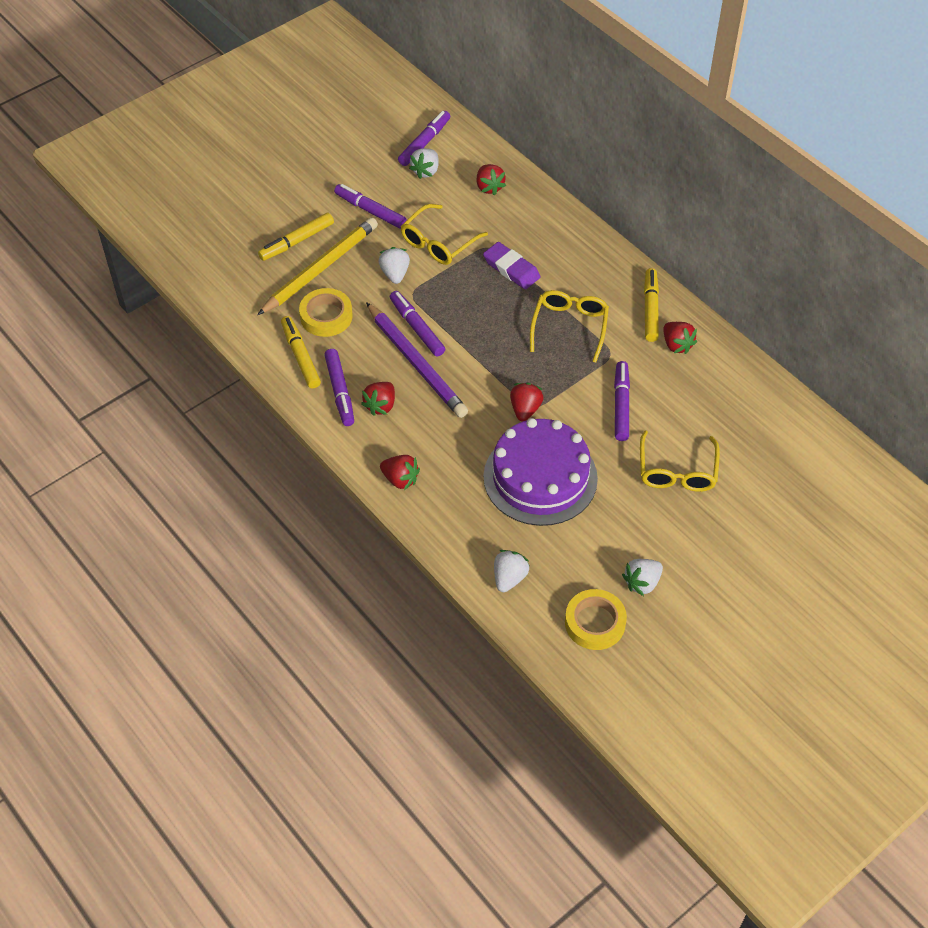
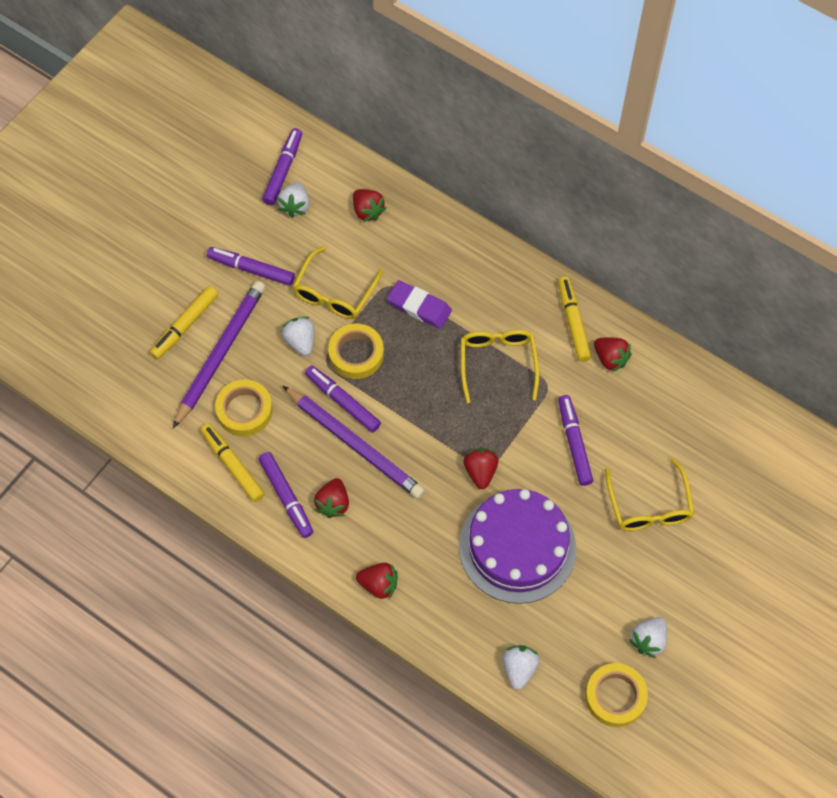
camera: 15 degrees left, 10 degrees up
yellow pencil [257,217,378,315] -> purple pencil [173,281,266,428]
none -> yellow tape [328,324,384,379]

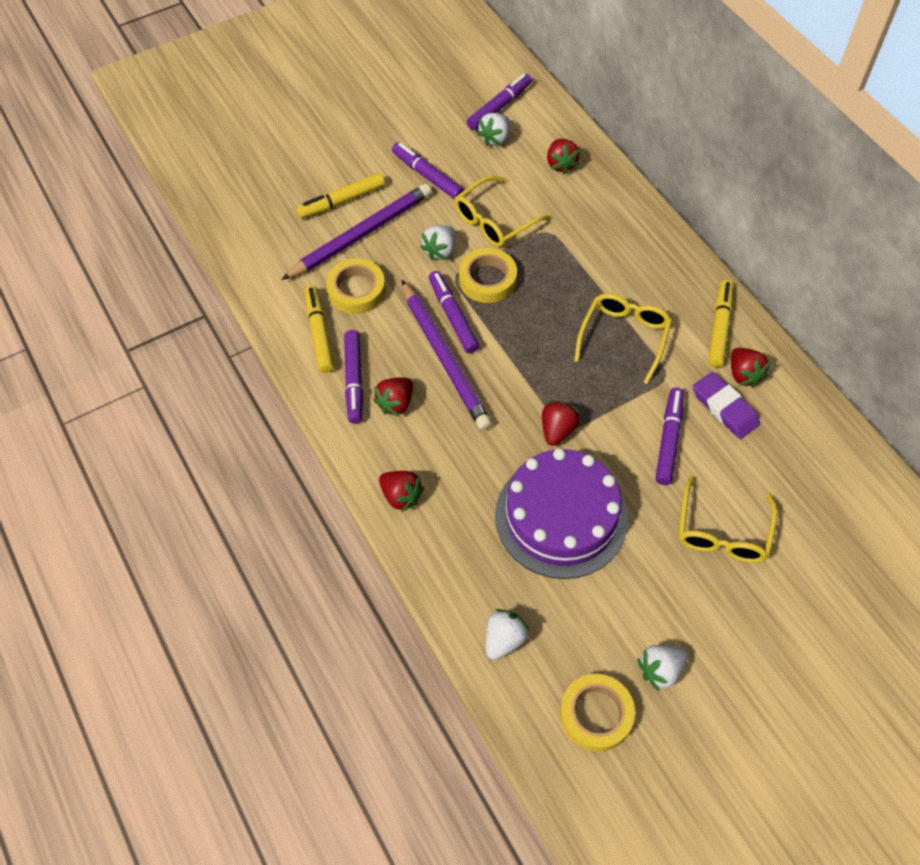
camera: 25 degrees right, 5 degrees down
white strawberry [282,317,315,356] -> white strawberry turned 150 degrees counterclockwise [420,225,456,260]
purple eraser [387,280,452,329] -> purple eraser moved to [693,372,760,439]

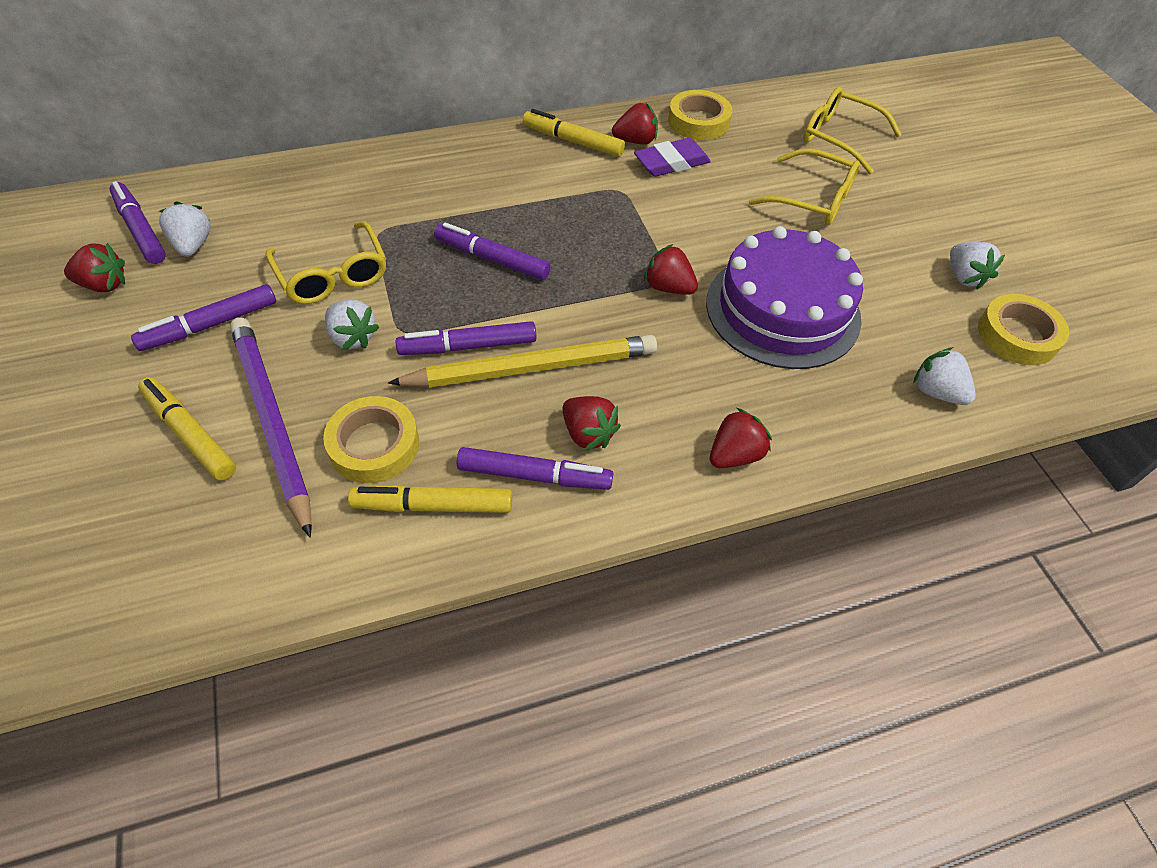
camera: 80 degrees left, 5 degrees down
yellow marker [296,173,385,219] -> yellow marker turned 150 degrees clockwise [138,377,236,481]
purple pencil [402,280,492,430] -> yellow pencil [388,335,657,388]
yellow tape [459,248,517,303] -> yellow tape moved to [668,90,733,140]
white strawberry [477,113,510,146] -> white strawberry turned 150 degrees counterclockwise [159,201,211,257]
red strawberry [547,139,580,174] -> red strawberry moved to [64,243,125,292]
yellow glasses [574,293,672,384] -> yellow glasses moved to [803,87,902,174]
purple marker [655,388,684,485] -> purple marker moved to [434,223,551,280]

